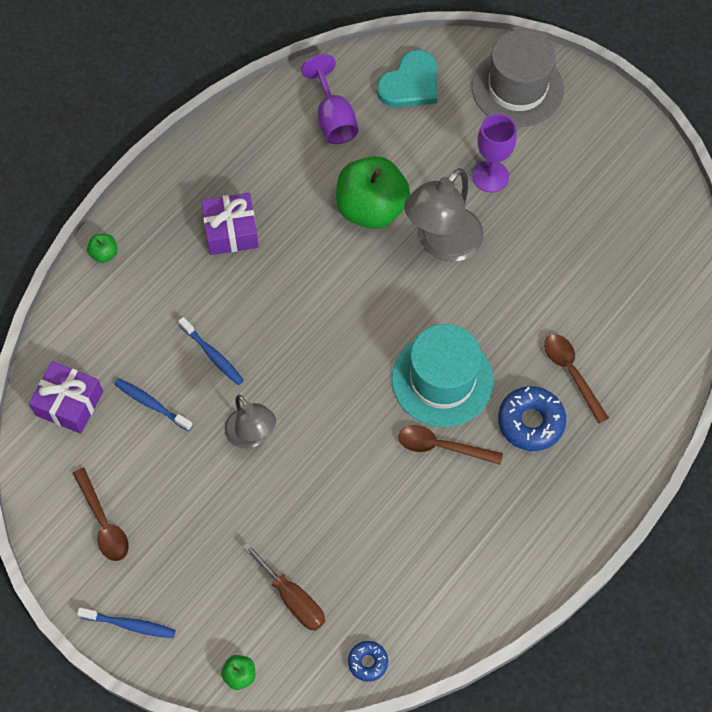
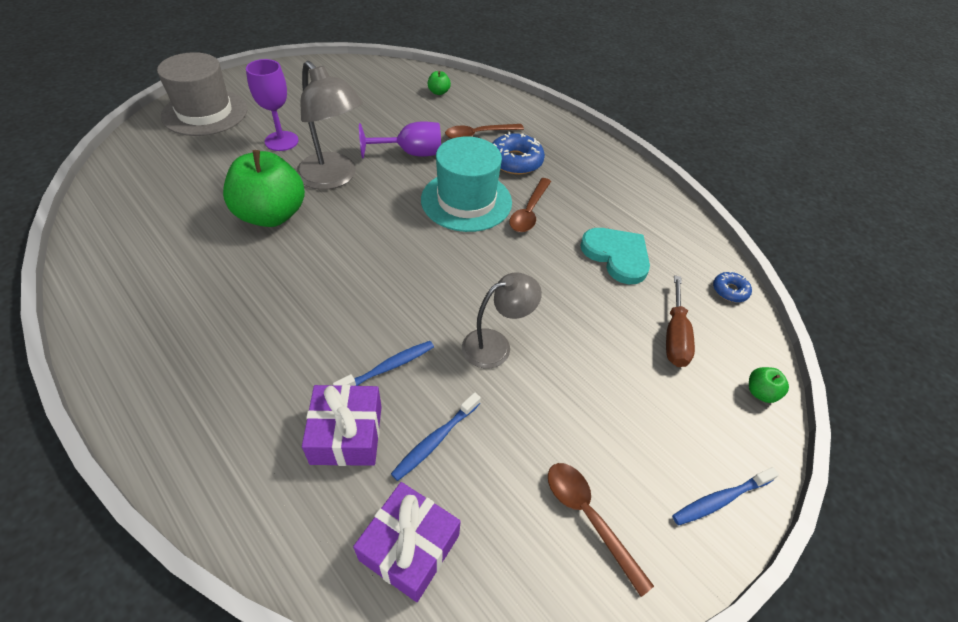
camera: 85 degrees left, 15 degrees down
brown spoon [73,467,129,561] -> brown spoon turned 105 degrees counterclockwise [548,463,654,597]
blue toothbrush [77,607,176,638] -> blue toothbrush turned 135 degrees counterclockwise [672,467,779,525]
green apple [87,234,118,263] -> green apple moved to [428,71,451,95]
purple gift [201,193,259,255] -> purple gift moved to [302,385,382,466]
brown screwdriver [243,542,325,631] -> brown screwdriver turned 135 degrees clockwise [666,275,695,367]
purple goblet [301,54,358,144] -> purple goblet moved to [359,121,441,158]
turquoise heart [377,50,437,107] -> turquoise heart moved to [580,228,650,284]

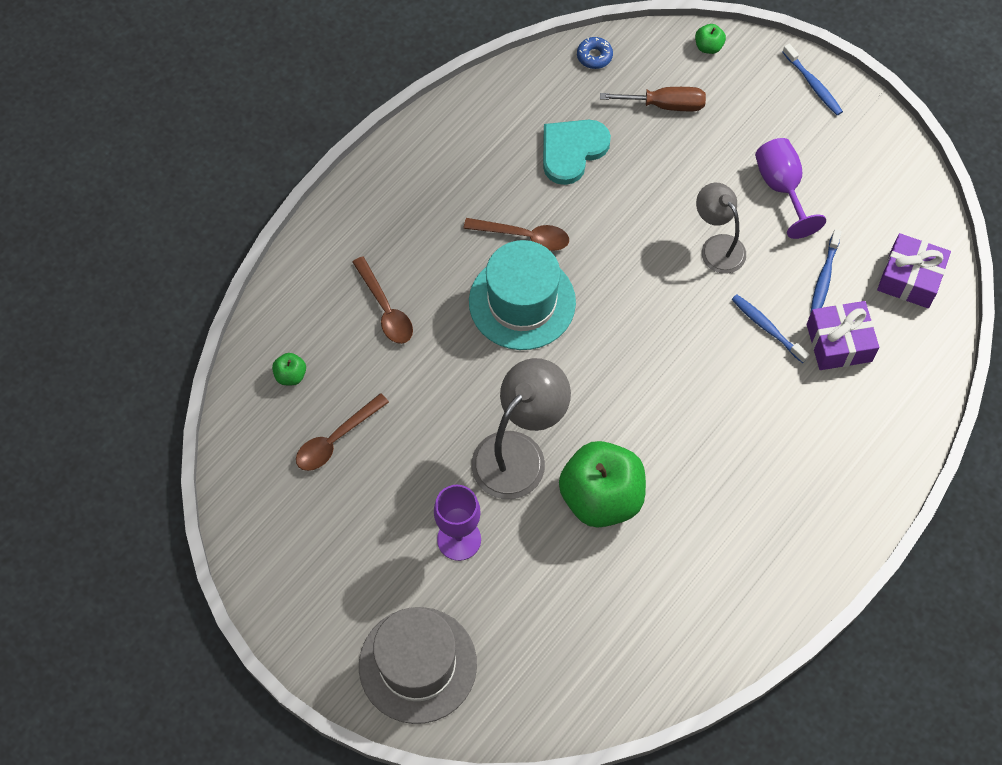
camera: 95 degrees left, 15 degrees up
purple goblet [359,121,441,158] -> purple goblet moved to [755,138,826,239]
blue toothbrush [391,392,481,481] -> blue toothbrush turned 75 degrees clockwise [810,229,842,314]
blue donut [492,132,545,174] -> none
brown spoon [548,463,654,597] -> brown spoon moved to [296,393,389,471]

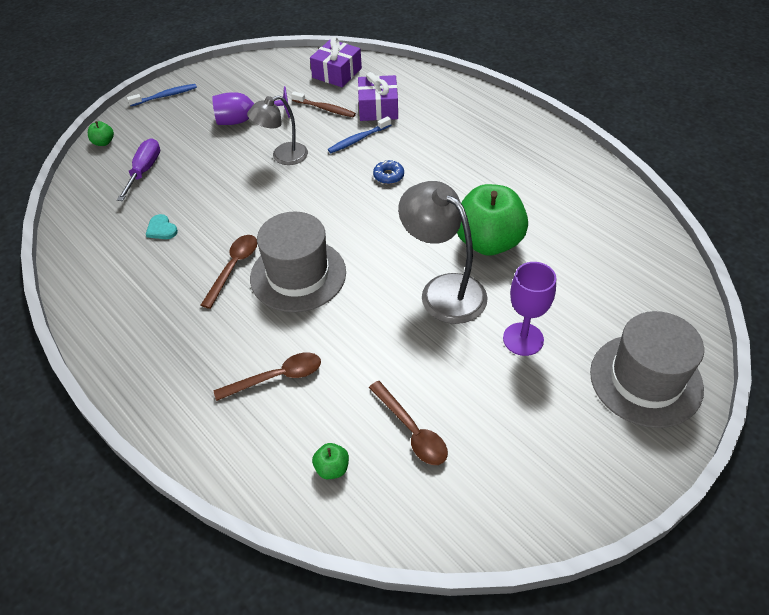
camera: 80 degrees left, 15 degrees down
turquoise hat [469,240,576,350] -> grey hat [250,212,346,312]
turquoise heart [543,120,611,185] -> turquoise heart [146,214,178,239], size x0.50
blue donut [577,37,613,69] -> blue donut moved to [373,160,404,184]
brown screwdriver [600,87,706,111] -> purple screwdriver [117,139,160,201]
blue toothbrush [810,229,842,314] -> brown toothbrush [291,91,356,117]

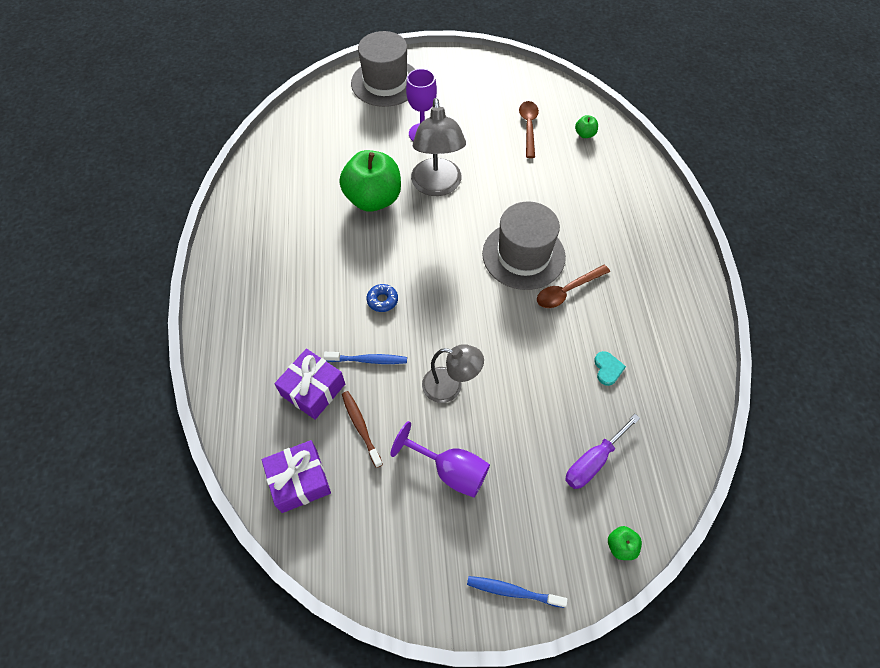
camera: 145 degrees left, 10 degrees up
brown spoon [214,352,321,401] -> none

